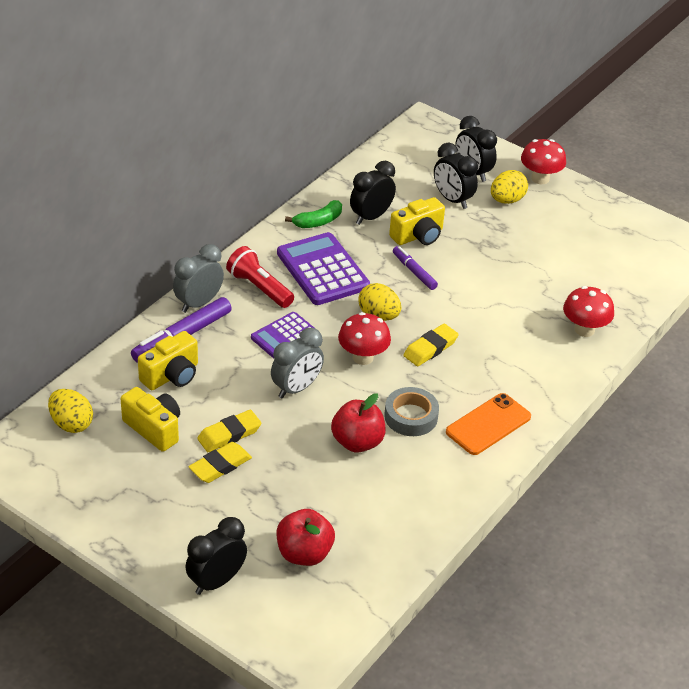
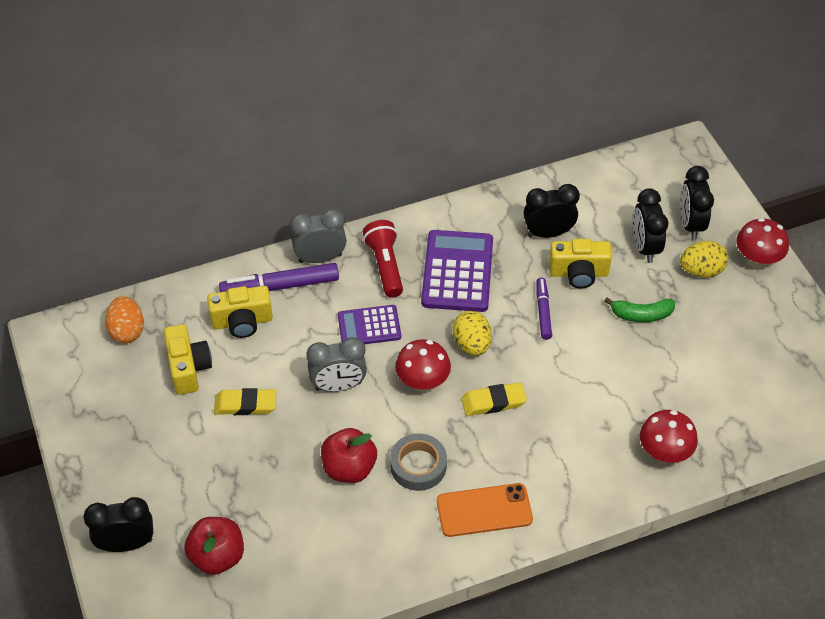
camera: 35 degrees right, 10 degrees up
yellow egg [48,389,93,433] -> orange egg [105,296,144,343]
yellow eraser [188,442,252,483] -> none
green banana [285,200,342,228] -> green banana moved to [604,297,675,322]

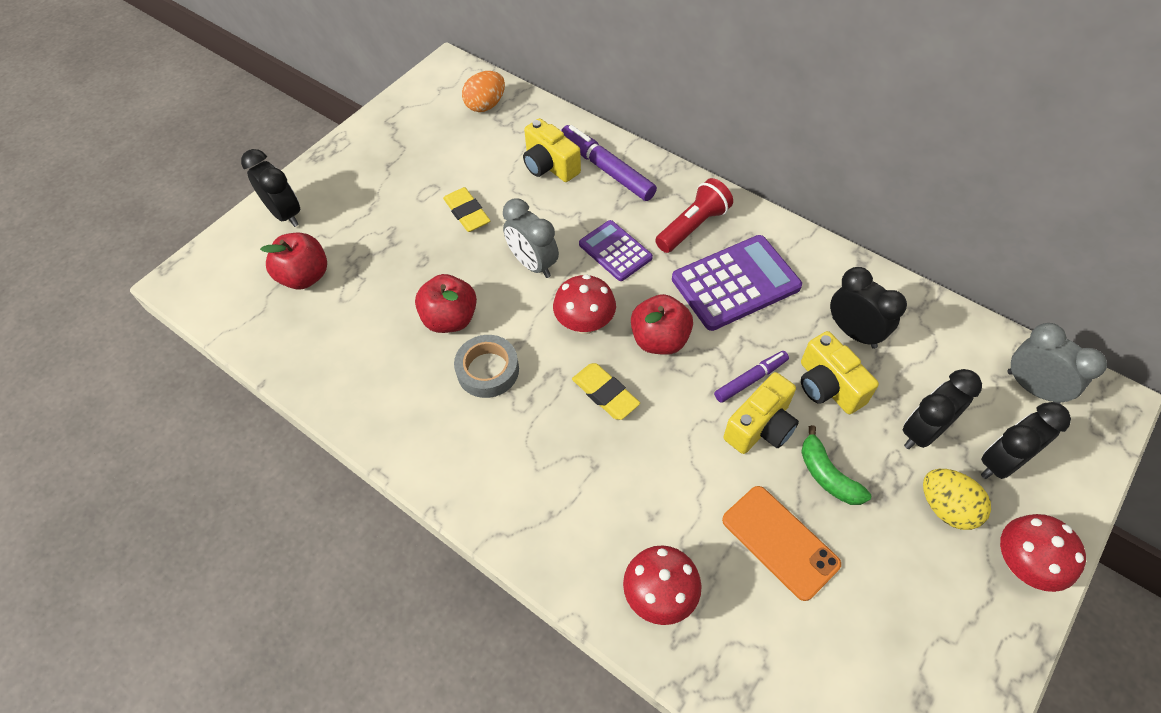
camera: 60 degrees right, 5 degrees up
yellow camera [164,324,212,395] -> yellow camera moved to [723,372,799,454]
grey clock [290,209,346,263] -> grey clock moved to [1007,323,1107,404]
orange phone [437,483,533,537] -> orange phone moved to [722,486,841,601]
yellow egg [453,311,492,356] -> red apple [631,294,693,355]

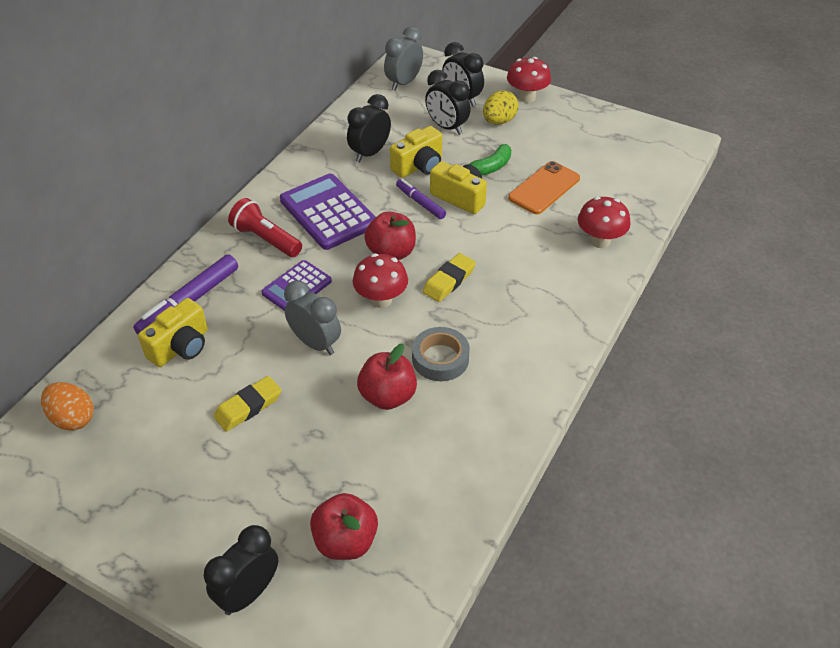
camera: 100 degrees left, 10 degrees down
grey clock [503,198,559,278] -> grey clock turned 90 degrees counterclockwise [284,281,341,355]

